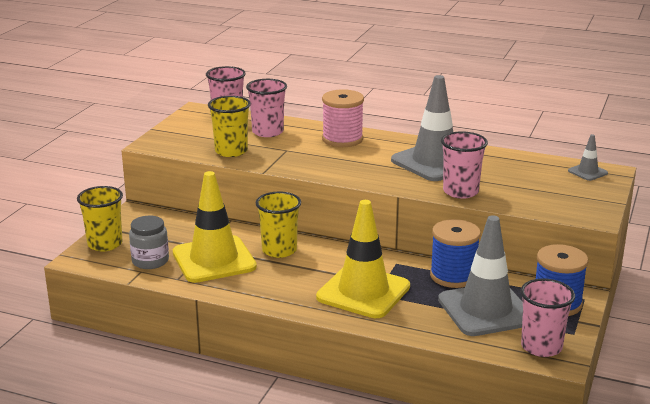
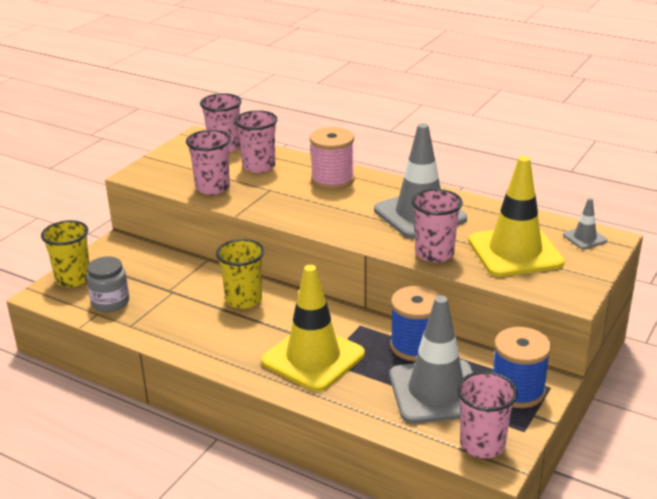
camera: 10 degrees right, 5 degrees up
yellow traffic cone [173,171,257,283] -> yellow traffic cone moved to [468,156,565,277]
yellow cup [208,96,251,157] -> pink cup [186,130,231,195]

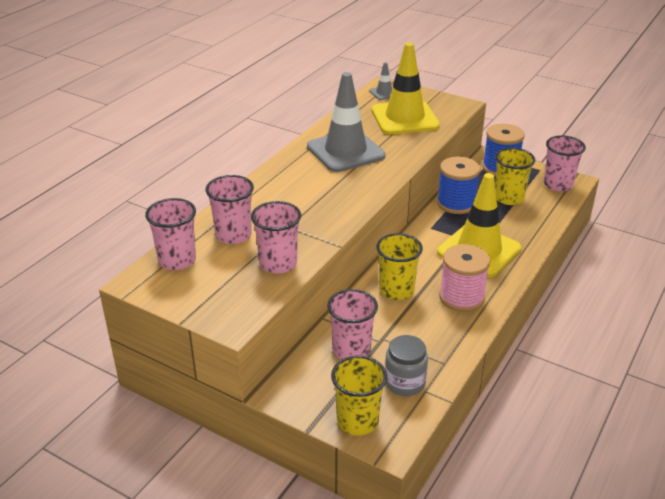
camera: 90 degrees left, 5 degrees up
pink spool [310,127,354,190] -> pink spool moved to [439,244,490,312]
grey traffic cone [389,296,473,424] -> yellow cup [495,148,535,205]
pink cup [411,189,463,263] -> pink cup moved to [327,289,378,360]

